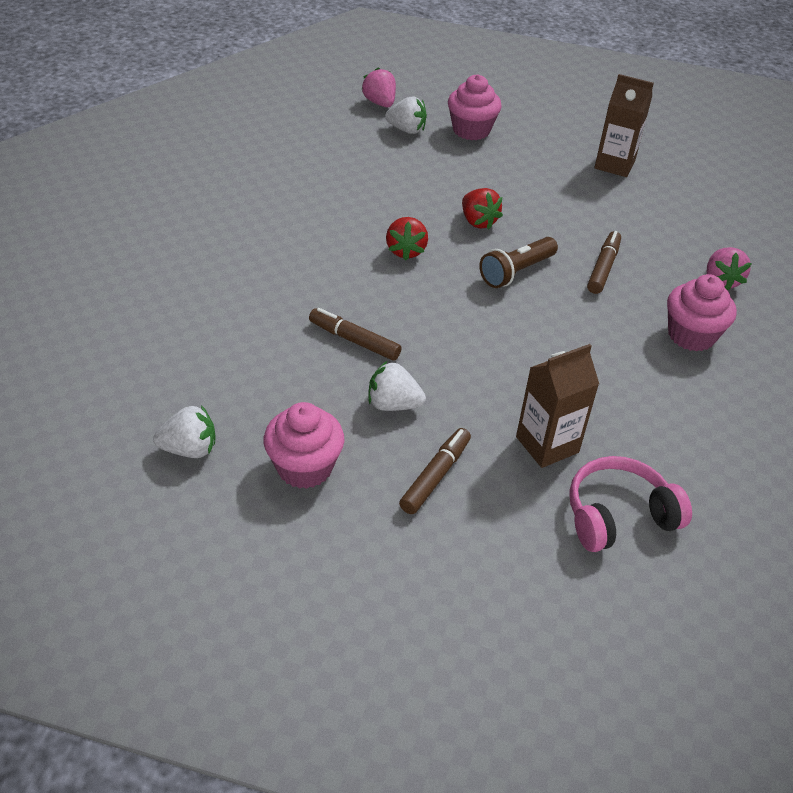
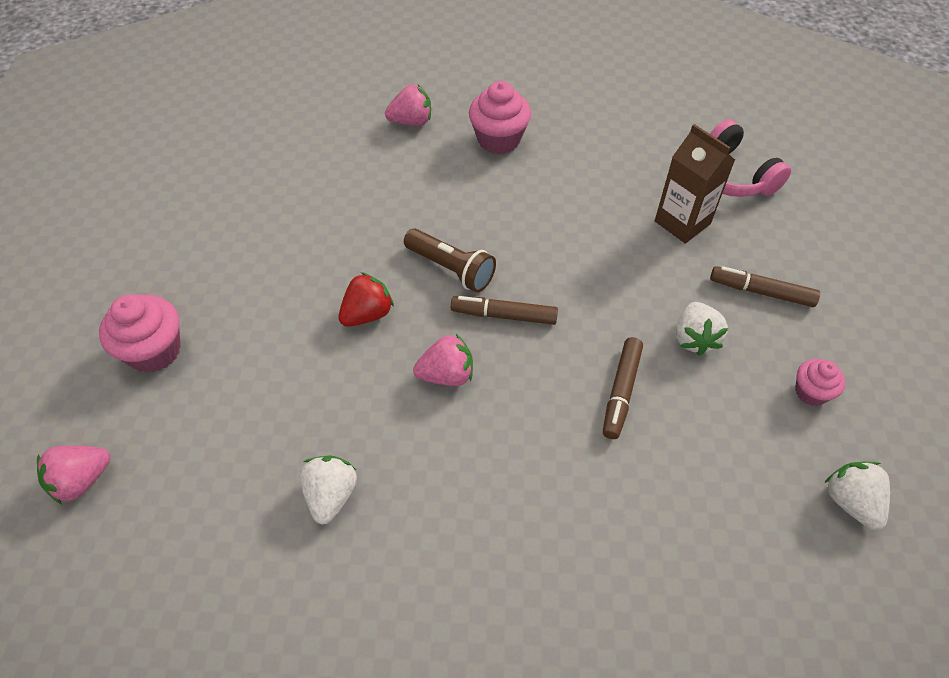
camera: 100 degrees left, 10 degrees up
pink cupcake [264,402,345,489] -> pink cupcake [795,359,845,406], size x0.59
white strawberry [385,97,427,134] -> white strawberry moved to [299,455,357,525]
red strawberry [386,217,428,260] -> pink strawberry [413,334,473,386]
brown marker [587,231,621,294] -> brown marker moved to [451,296,558,325]
brown carton [594,74,654,177] -> none

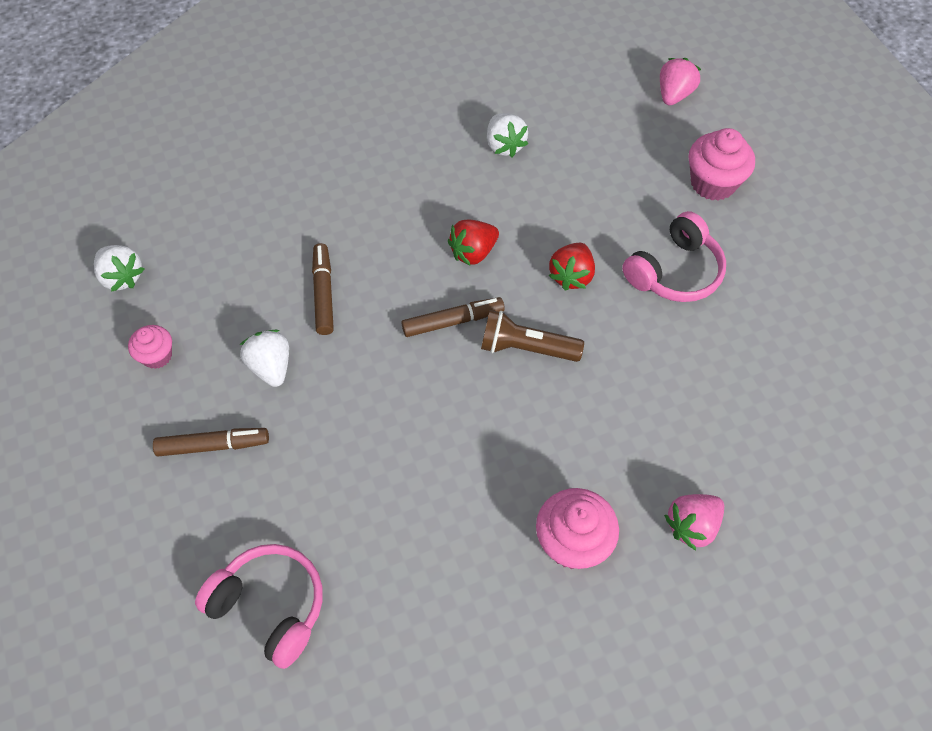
camera: 155 degrees right, 5 degrees up
pink strawberry [413,334,473,386] -> red strawberry [448,220,499,266]
brown carton [655,124,735,244] -> none
none -> pink headphones [622,211,726,302]

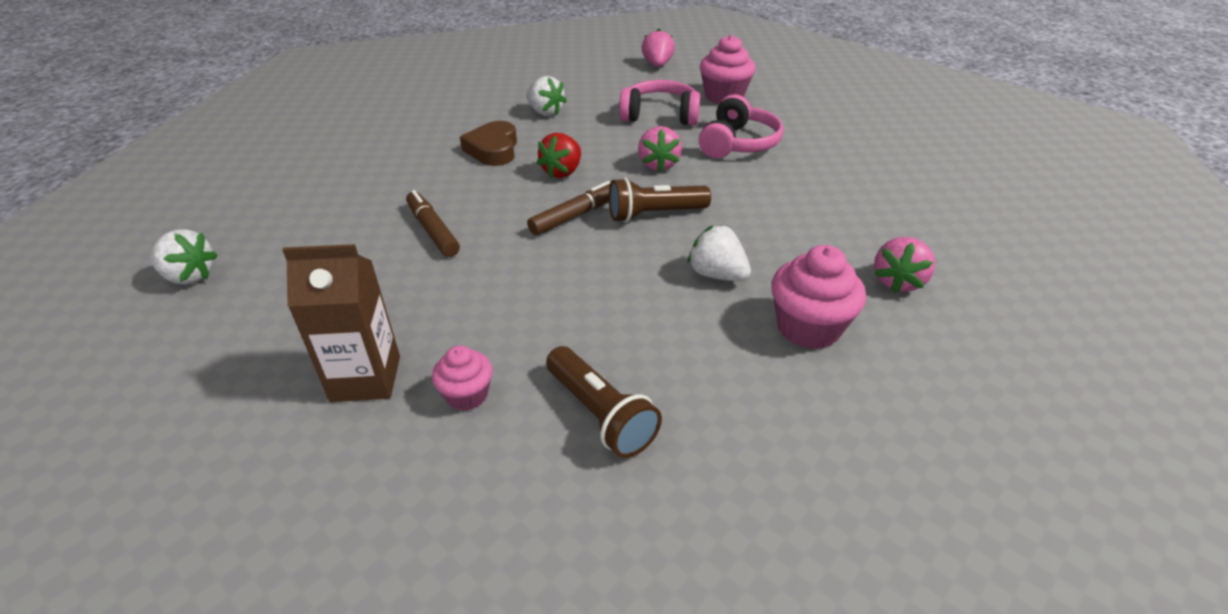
camera: 25 degrees left, 20 degrees down
pink cupcake [128,325,172,369] -> pink cupcake moved to [432,346,493,411]
brown marker [153,428,269,457] -> brown carton [282,244,400,402]
pink headphones [195,544,322,669] -> pink headphones moved to [619,80,700,126]
white strawberry [240,330,289,387] -> white strawberry moved to [687,225,751,281]
red strawberry [549,243,595,290] -> pink strawberry [638,126,682,172]
none -> brown heart [460,121,517,166]
none -> brown flashlight [546,346,662,458]

